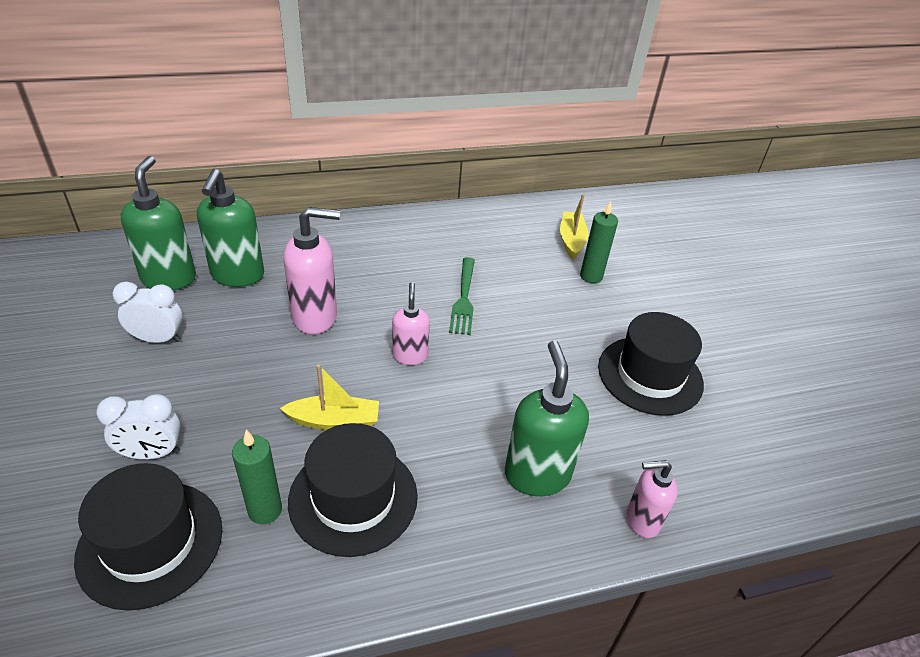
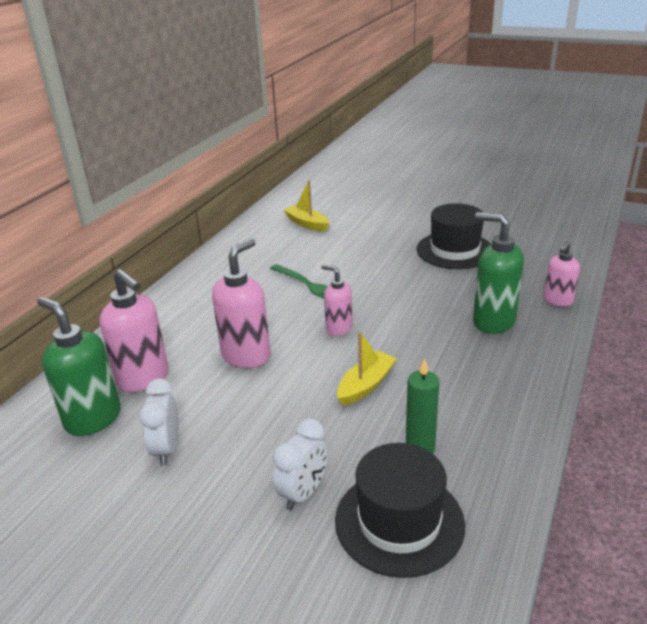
camera: 45 degrees left, 10 degrees down
white clock [112,282,183,343] -> white clock turned 45 degrees counterclockwise [139,378,179,466]
green soap dispenser [197,169,264,287] -> pink soap dispenser [99,269,168,392]
black hat [288,423,418,557] -> none
green candle [580,201,618,283] -> none

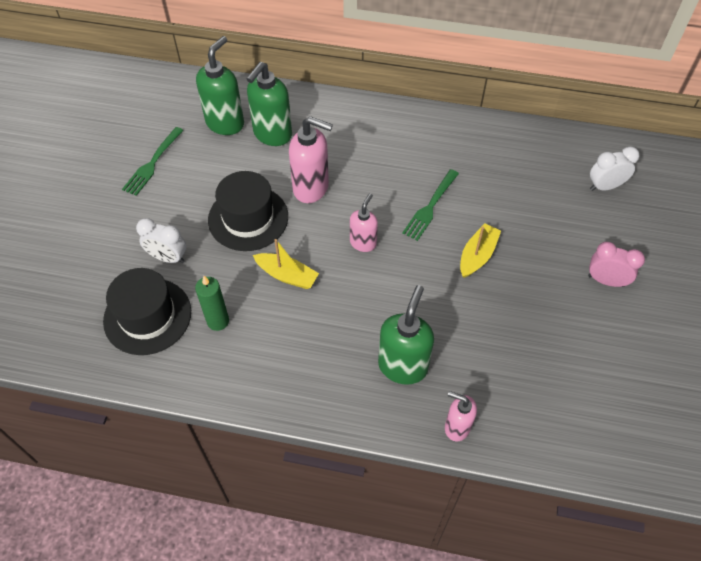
camera: 75 degrees right, 25 degrees up
pink soap dispenser [99,269,168,392] -> green soap dispenser [247,62,292,146]
white clock [139,378,179,466] -> white clock moved to [590,147,640,191]
yellow boat [284,180,329,231] -> yellow boat moved to [460,223,501,278]
black hat [417,203,491,269] -> black hat moved to [208,171,288,251]
none -> green fork [122,127,184,196]
none -> pink clock [588,242,645,287]

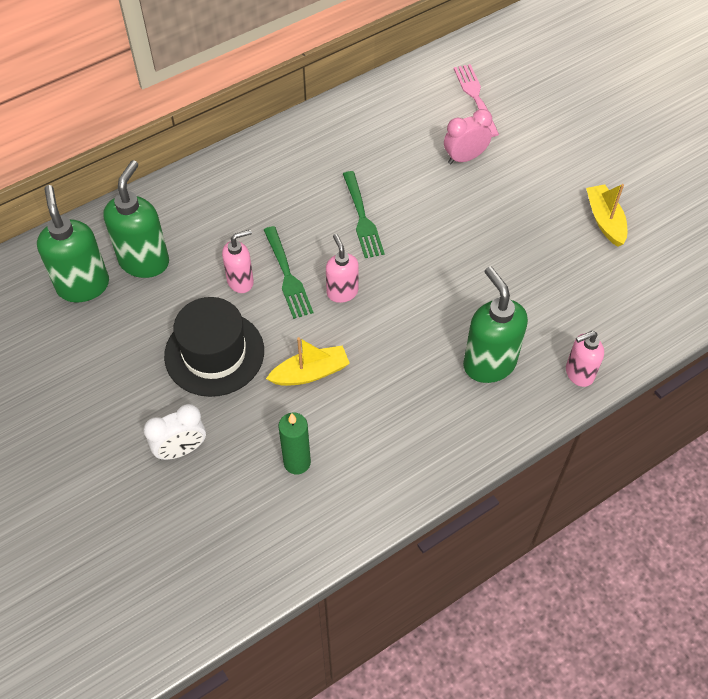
camera: 45 degrees left, 0 degrees up
black hat [103,268,191,355] -> none
green fork [122,127,184,196] -> green fork moved to [264,226,313,319]
green soap dispenser [247,62,292,146] -> green soap dispenser turned 150 degrees counterclockwise [104,160,169,278]
pink soap dispenser [289,116,333,203] -> pink soap dispenser [222,230,254,293], size x0.61
yellow boat [460,223,501,278] -> yellow boat moved to [586,184,627,247]
pink clock [588,242,645,287] -> pink clock moved to [444,109,492,164]
white clock [590,147,640,191] -> pink fork [454,64,499,137]

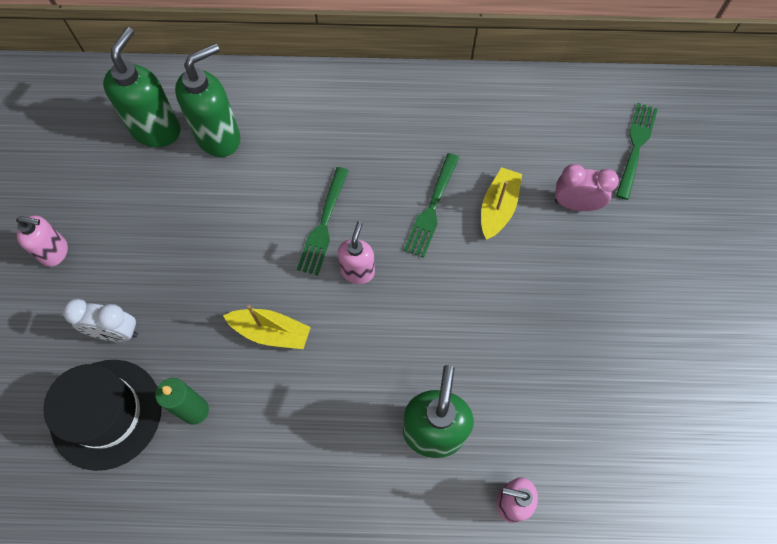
camera: 35 degrees right, 10 degrees up
black hat [164,297,264,397] -> black hat moved to [43,360,162,471]
pink soap dispenser [222,230,254,293] -> pink soap dispenser moved to [16,215,68,267]
pink fork [454,64,499,137] -> green fork [616,103,658,200]
yellow boat [586,184,627,247] -> yellow boat moved to [481,167,522,240]

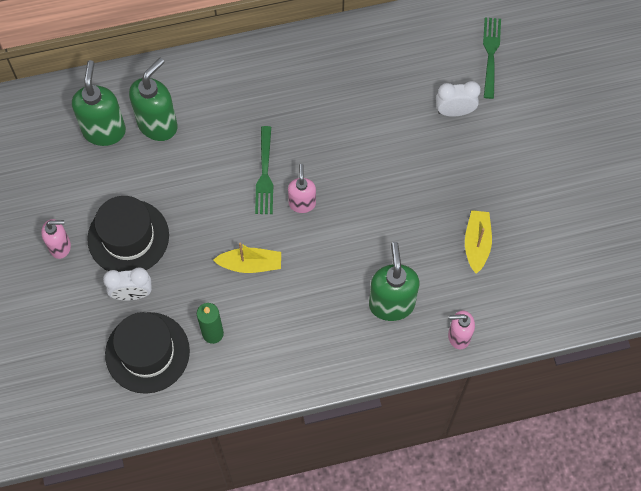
camera: 15 degrees left, 0 degrees up
green fork [403,153,460,258] -> none
yellow boat [481,167,522,240] -> yellow boat moved to [465,210,492,274]
pink clock [555,164,619,211] -> white clock [436,81,481,117]
none -> black hat [87,196,169,272]

